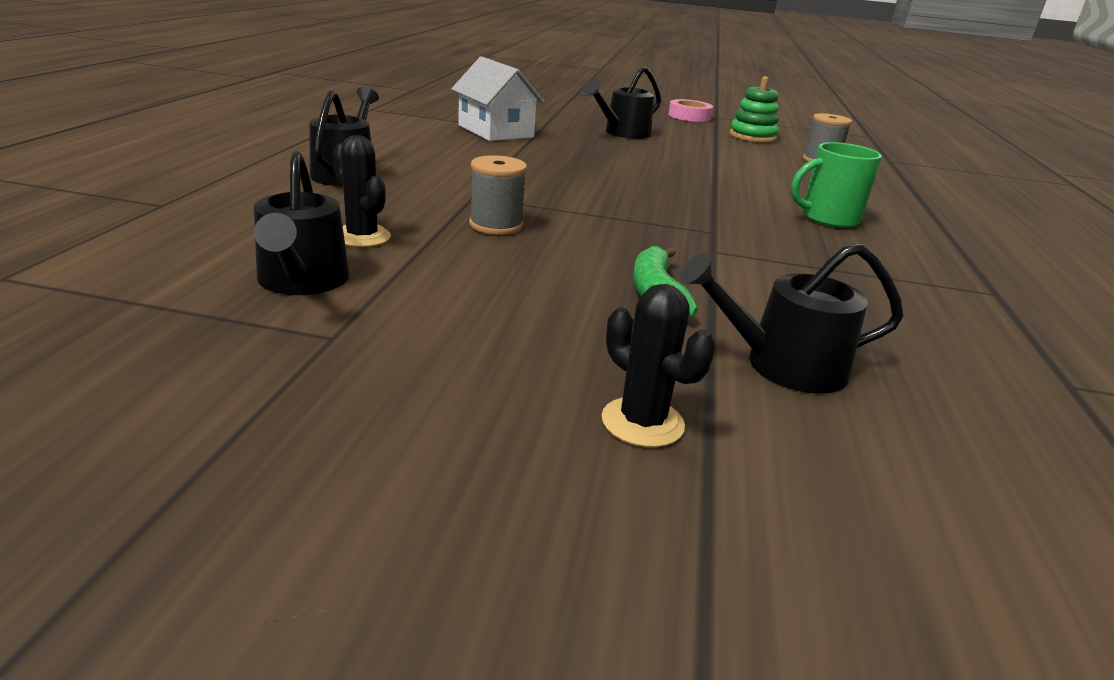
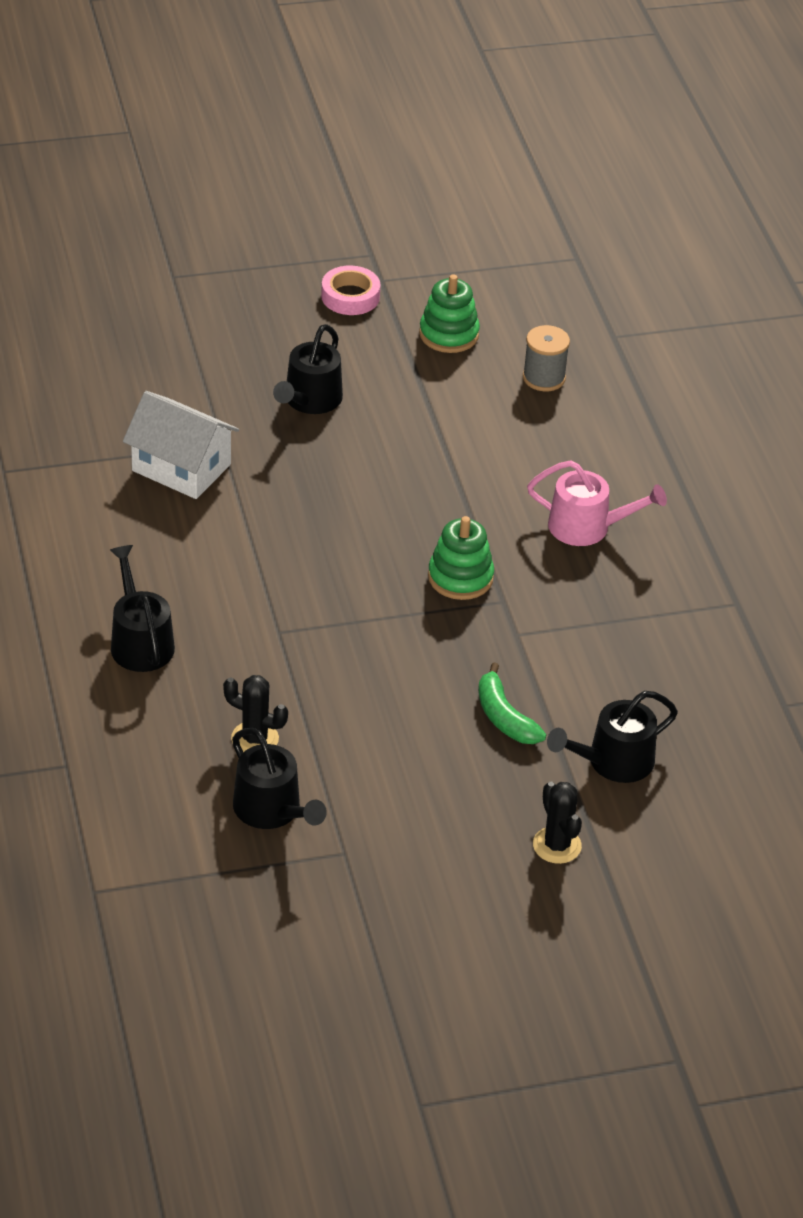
camera: 25 degrees left, 15 degrees up
grey spool [469,155,527,235] -> none
black cactus [602,284,715,447] -> black cactus turned 45 degrees clockwise [533,782,582,864]
green mug [791,142,882,228] -> pink watering can [527,460,667,546]
none -> green stacking toy [428,516,494,600]

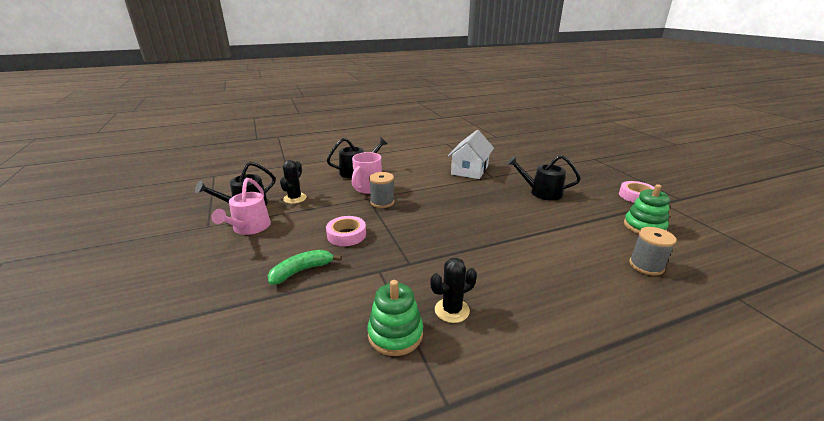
camera: 85 degrees right, 15 degrees down
green stacking toy [428,516,494,600] -> green stacking toy moved to [367,280,423,356]
pink watering can [527,460,667,546] -> pink watering can moved to [211,178,271,235]
black cactus [533,782,582,864] -> black cactus moved to [430,258,477,323]
black watering can [547,691,678,783] -> none
none -> pink tape [326,216,366,246]
none -> pink mug [351,152,382,194]
none -> grey spool [369,172,395,208]

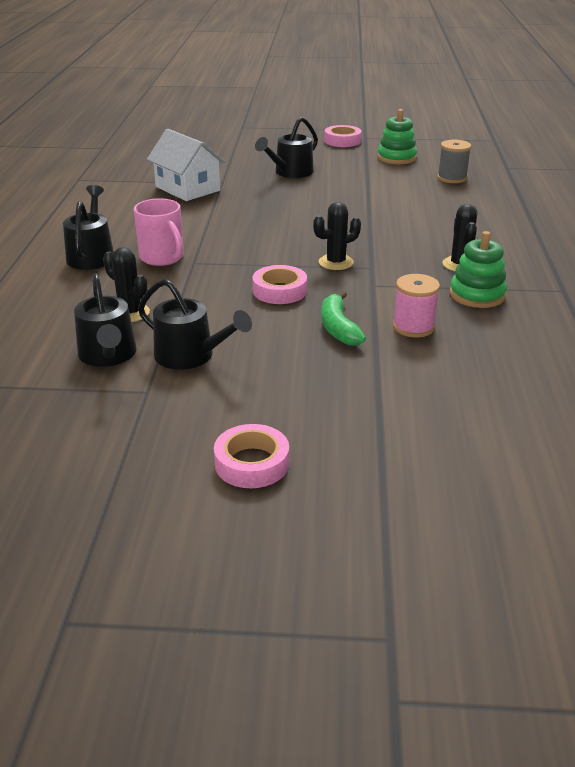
camera: 65 degrees left, 5 degrees up
pink watering can [211,178,271,235] -> black watering can [138,279,252,370]
grey spool [369,172,395,208] -> none
none -> pink tape [214,424,289,488]
none -> black cactus [313,202,361,270]
none -> pink spool [393,274,440,338]

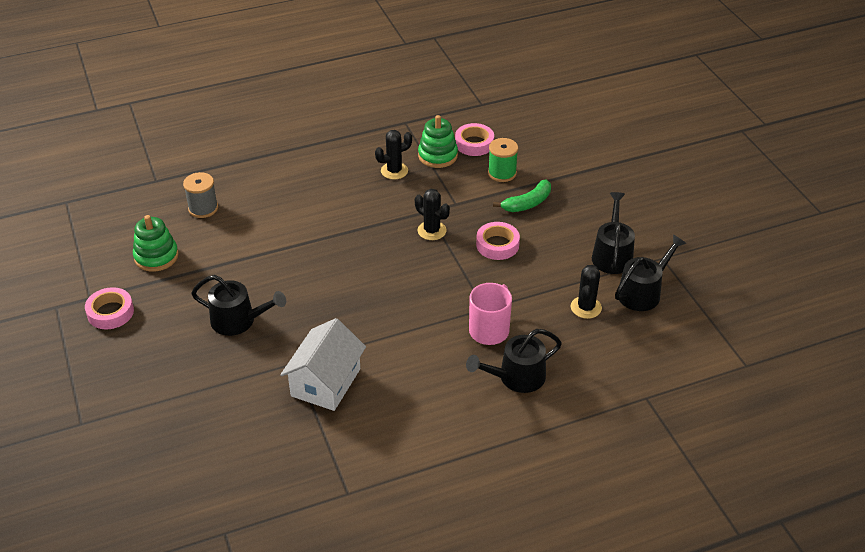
camera: 115 degrees left, 10 degrees up
pink tape [214,424,289,488] -> pink tape moved to [455,123,494,156]
pink spool [393,274,440,338] -> green spool [488,138,518,182]

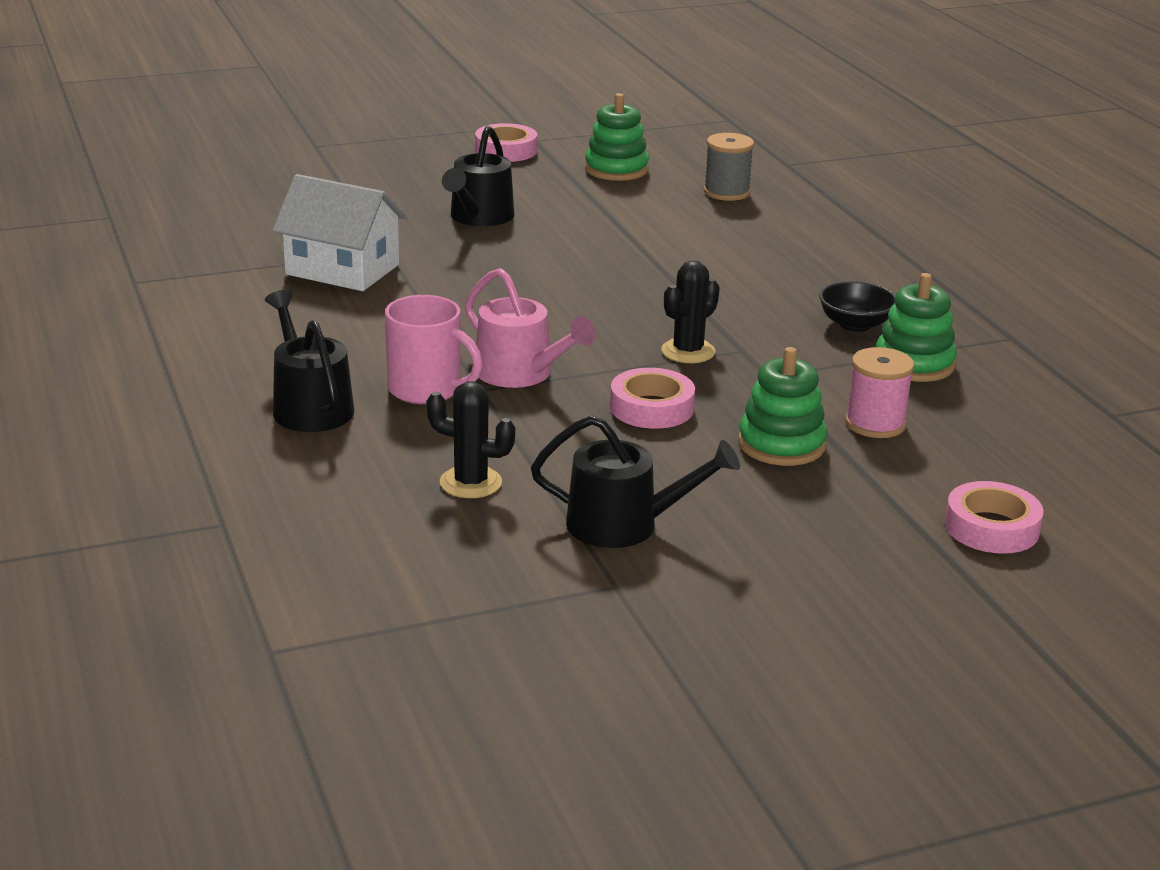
camera: 90 degrees right, 15 degrees down
black cactus [375,130,412,180] -> black bowl [819,281,895,332]
pink tape [455,123,494,156] -> pink tape moved to [945,481,1044,554]
green spool [488,138,518,182] -> pink spool [845,347,914,438]
green banana [493,180,551,212] -> green stacking toy [738,347,827,466]
black watering can [615,235,686,311] -> none
none -> pink watering can [465,268,596,388]

